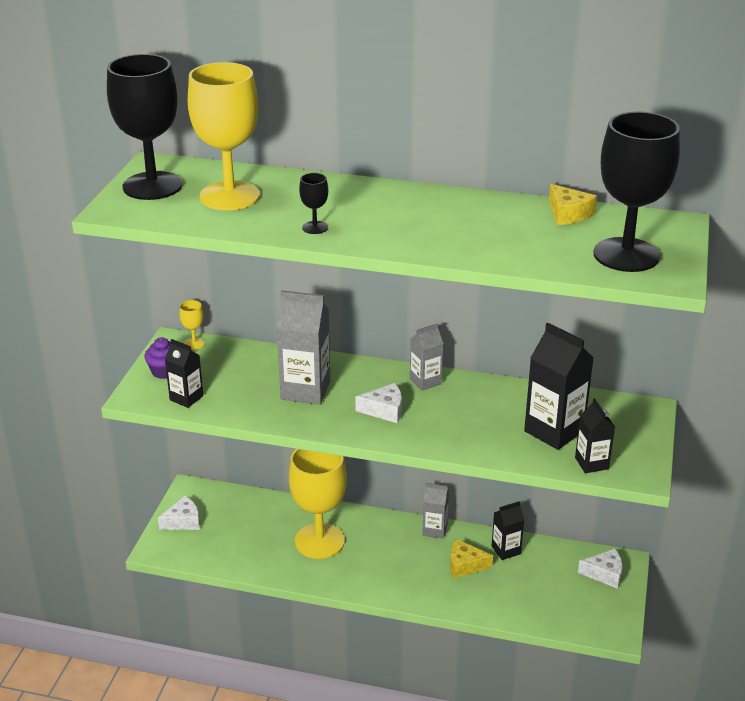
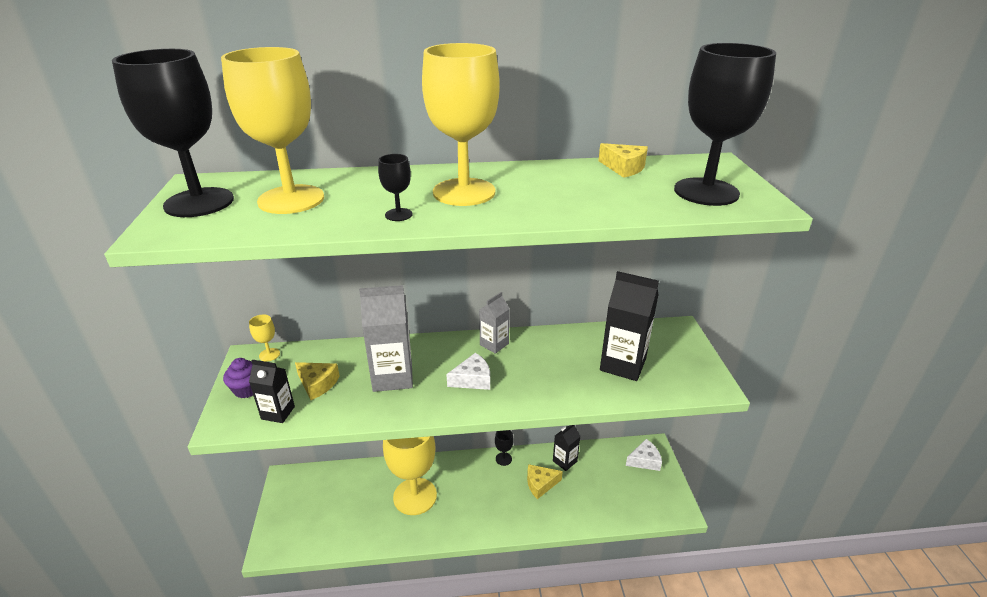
camera: 20 degrees left, 0 degrees up
white cheese [158,496,200,530] -> none
grey carton [422,483,449,539] -> black goblet [495,430,514,466]
black carton [575,398,615,473] -> none
none -> yellow cheese [295,362,340,400]
none -> yellow goblet [422,43,500,206]

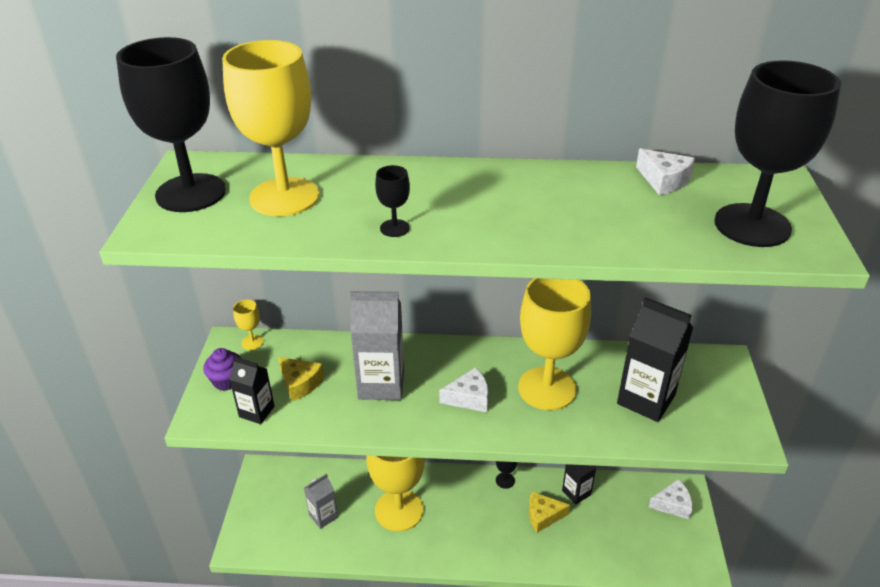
camera: 10 degrees right, 5 degrees up
yellow goblet [422,43,500,206] -> yellow goblet moved to [518,278,591,410]
grey carton [479,292,510,354] -> grey carton moved to [304,473,338,529]
yellow cheese [598,143,648,178] -> white cheese [636,148,695,195]

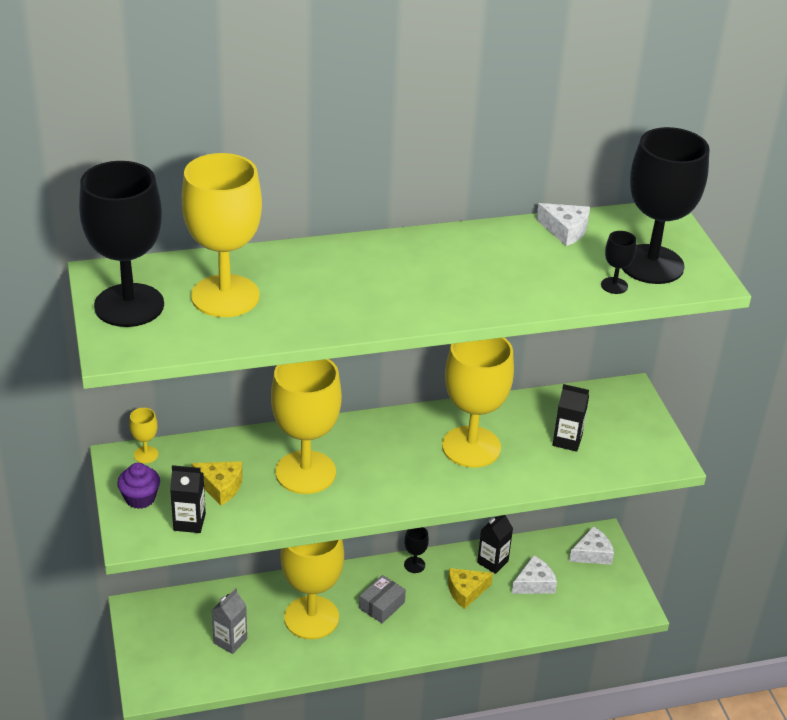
camera: 20 degrees left, 0 degrees up
grey carton [350,291,404,400] -> yellow goblet [271,359,342,494]
black goblet [375,165,410,237] -> black goblet moved to [601,231,637,294]
white cheese [439,367,489,412] -> white cheese moved to [512,555,557,594]
black carton [617,297,693,422] -> black carton [553,384,589,452], size x0.58
none -> grey box [359,575,406,623]

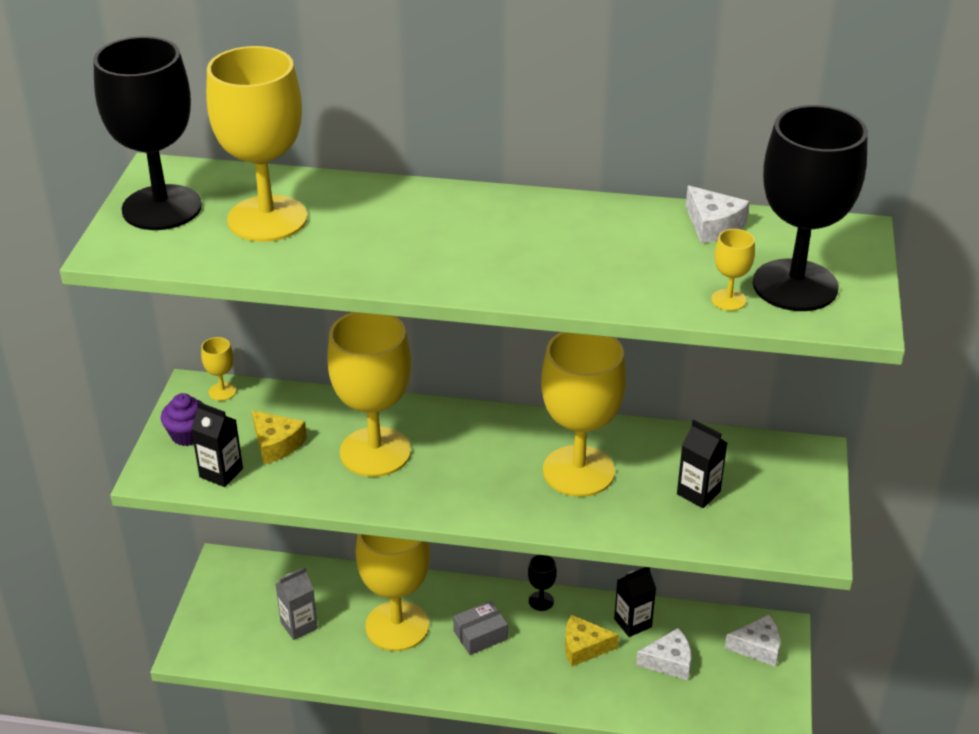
camera: 25 degrees right, 0 degrees up
black goblet [601,231,637,294] -> yellow goblet [711,229,755,311]

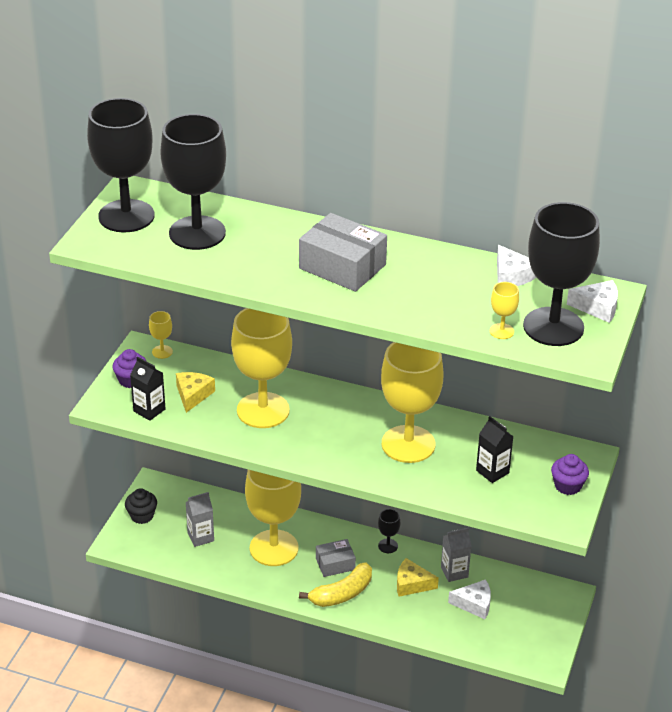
camera: 10 degrees right, 0 degrees up
yellow goblet [206,46,308,242] -> black goblet [160,114,226,250]
yellow cheese [252,410,307,464] -> yellow cheese turned 135 degrees counterclockwise [176,372,215,413]
black carton [614,567,656,637] -> grey carton [441,528,471,582]
white cheese [725,615,780,667] -> white cheese moved to [567,280,618,323]
none -> black cupcake [125,488,157,524]
none -> grey box [299,213,387,292]
none -> yellow banana [299,562,372,607]
none -> purple cupcake [551,454,589,495]

